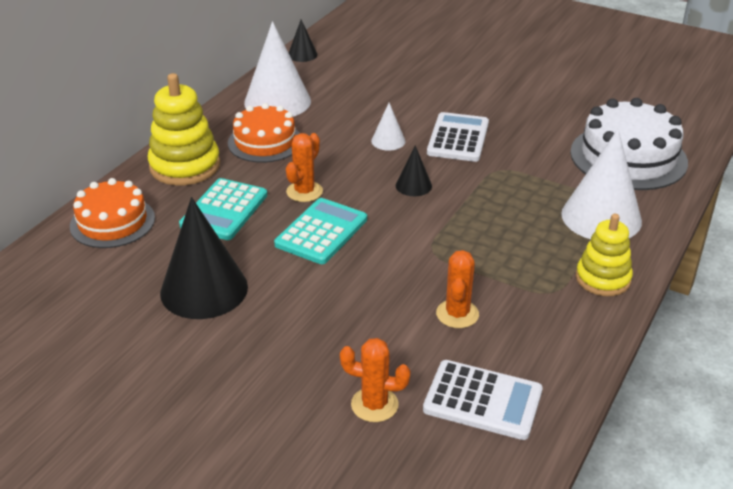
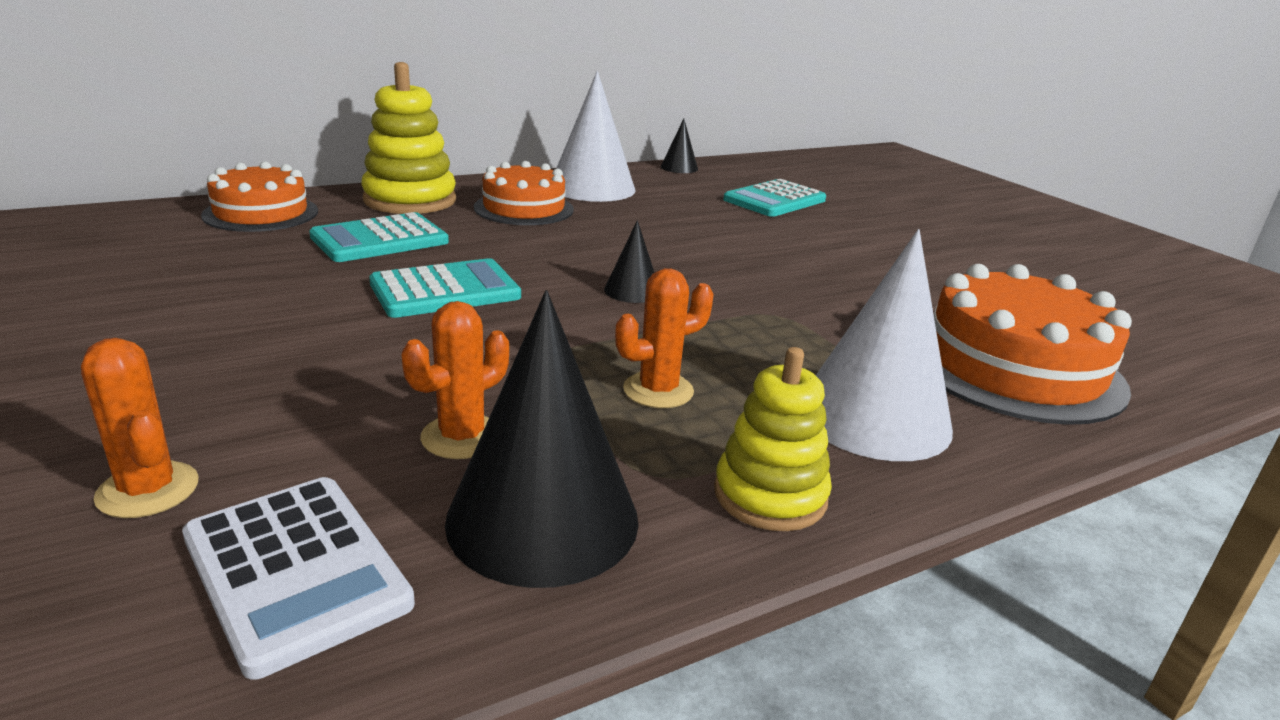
camera: 30 degrees right, 10 degrees down
black cone [160,197,248,319] -> black cone moved to [445,290,639,588]
orange cactus [286,133,323,202] -> orange cactus moved to [615,268,713,408]
white cone [371,103,405,151] -> none
white calculator [427,112,489,162] -> none
white cake [570,98,688,190] -> orange cake [934,264,1132,425]
none -> turquoise calculator [723,179,826,217]

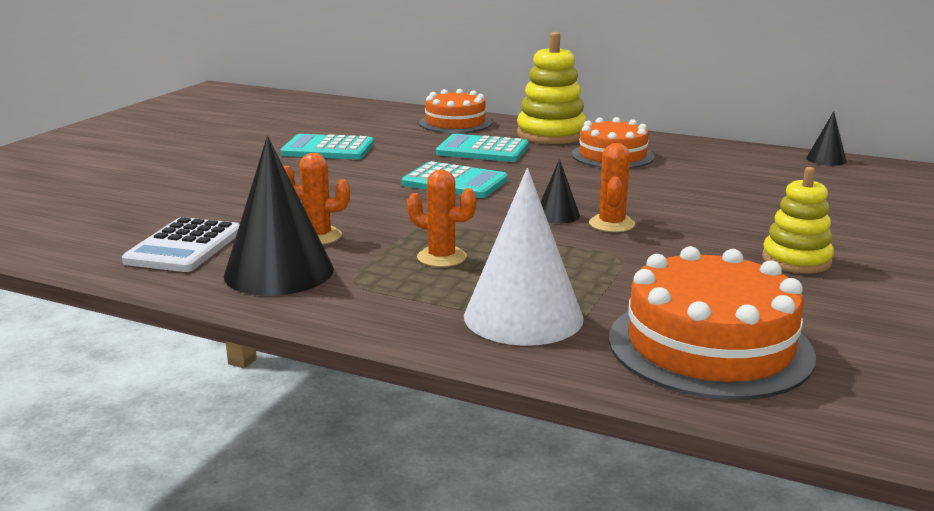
camera: 55 degrees right, 5 degrees down
orange cactus [81,338,199,518] -> orange cactus moved to [589,143,635,232]
white cone [556,71,636,202] -> none
yellow stacking toy [714,347,832,531] -> yellow stacking toy moved to [762,167,834,274]
turquoise calculator [723,179,826,217] -> turquoise calculator moved to [280,134,374,159]

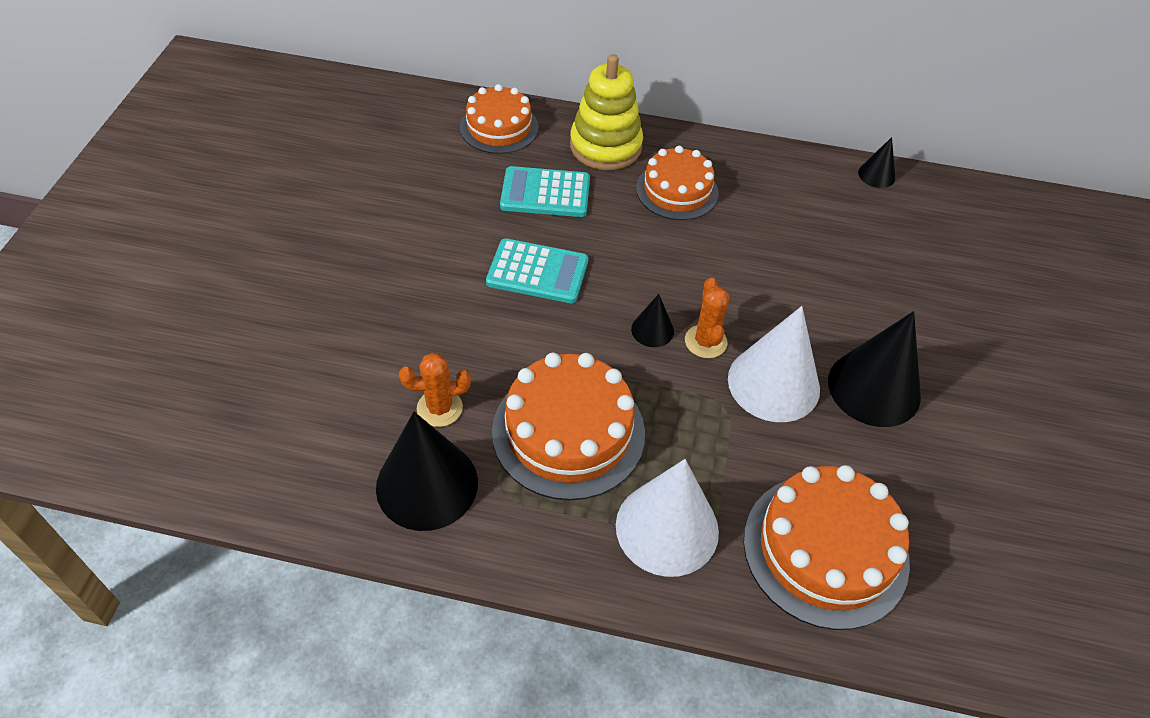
camera: 15 degrees left, 30 degrees up
white calculator [122,217,240,272] -> none
turquoise calculator [280,134,374,159] -> none
orange cactus [407,170,476,267] -> orange cake [492,353,645,500]
yellow stacking toy [762,167,834,274] -> black cone [828,311,921,427]
none -> white cone [728,306,820,422]

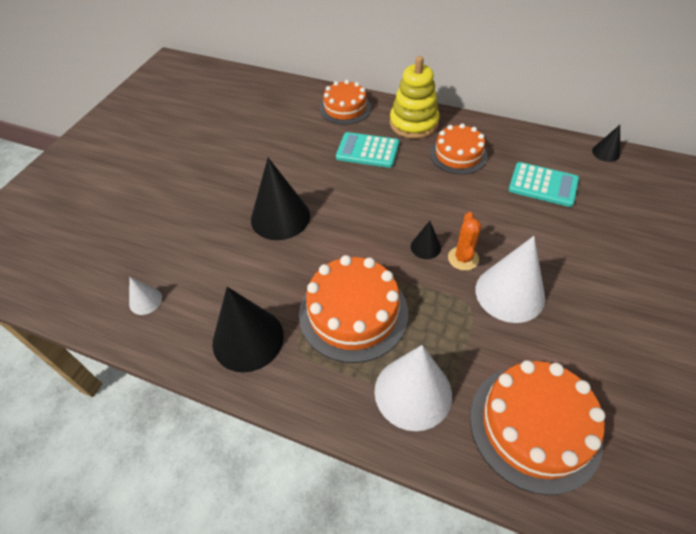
camera: 15 degrees right, 0 degrees up
orange cactus [399,353,471,427] -> none
turquoise calculator [486,238,588,303] -> turquoise calculator moved to [508,162,579,207]
black cone [828,311,921,427] -> black cone moved to [251,158,310,240]
none -> white cone [129,277,162,315]

